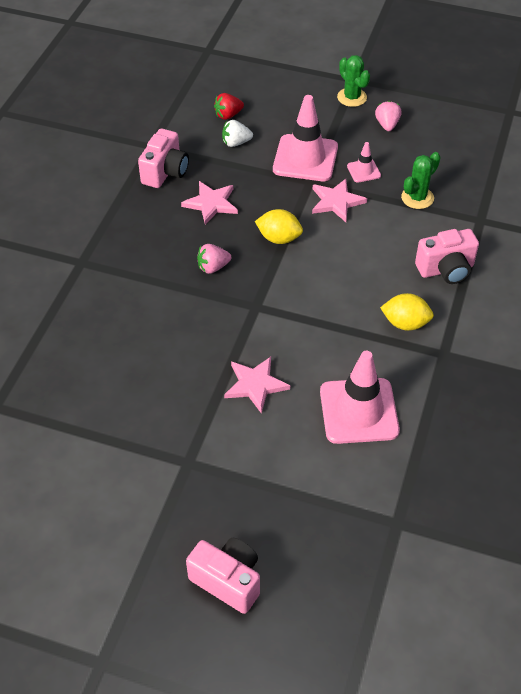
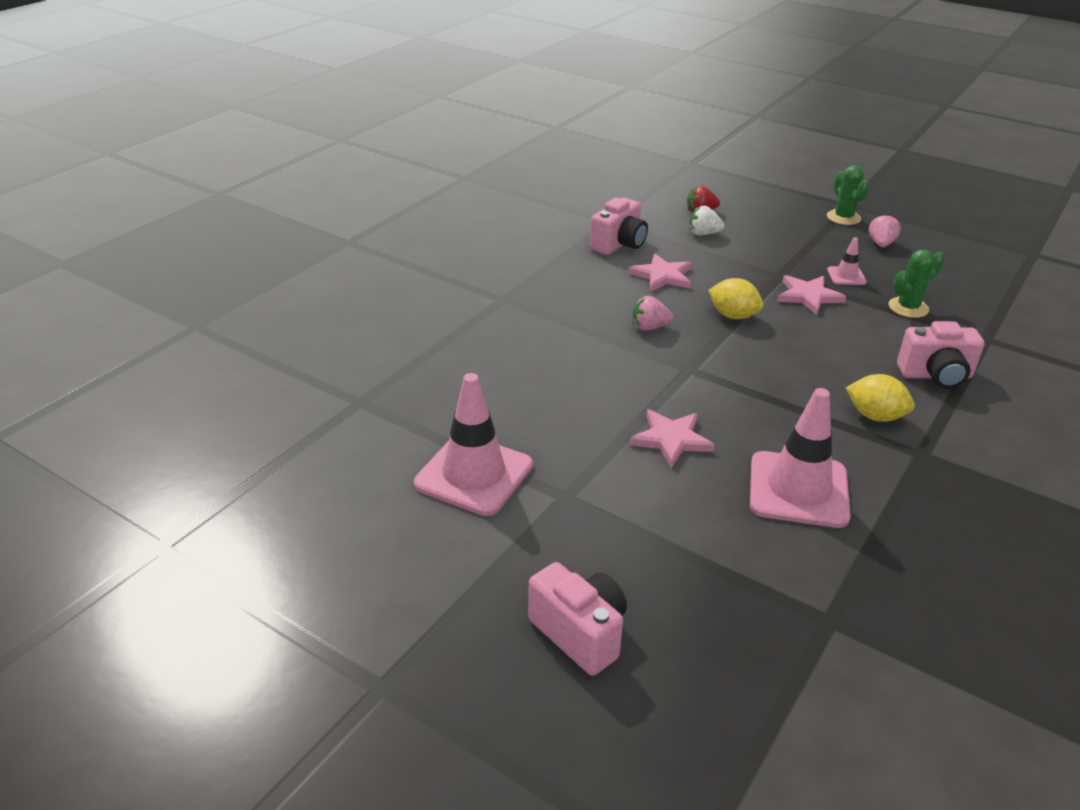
camera: 15 degrees right, 15 degrees down
pink traffic cone [273,95,338,181] -> pink traffic cone moved to [414,373,533,516]

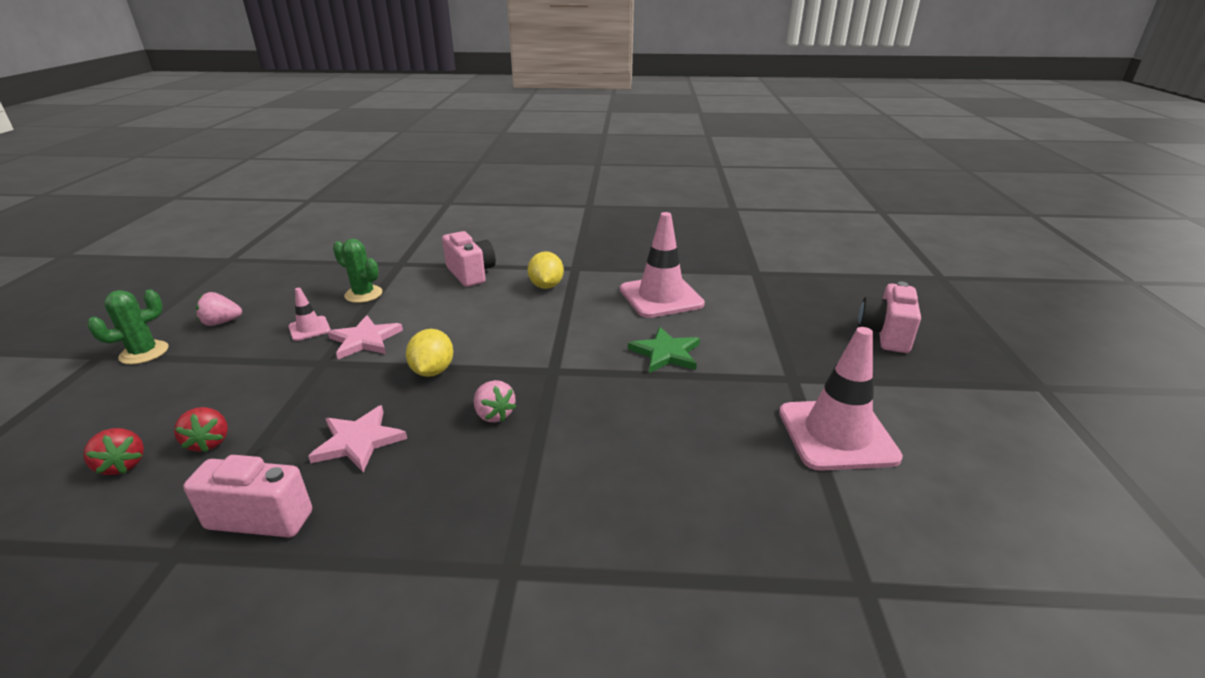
camera: 120 degrees left, 5 degrees down
pink star [629,409,715,468] -> green star [628,327,700,373]
white strawberry [690,206,724,235] -> red strawberry [174,407,228,452]

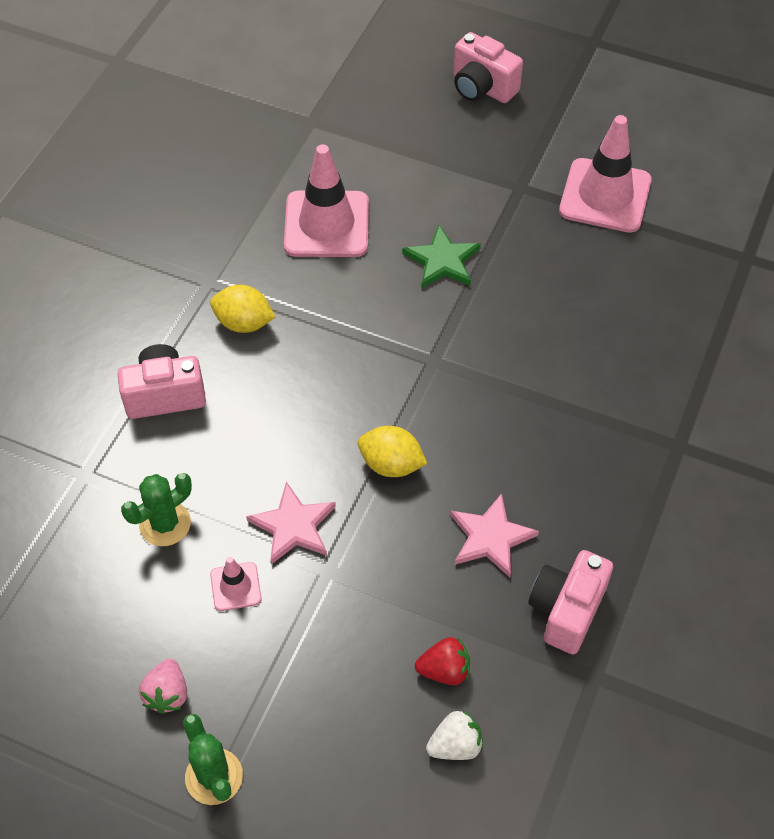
camera: 70 degrees left, 25 degrees up
red strawberry [83,428,144,475] -> white strawberry [426,710,483,760]
pink strawberry [474,380,516,422] -> none

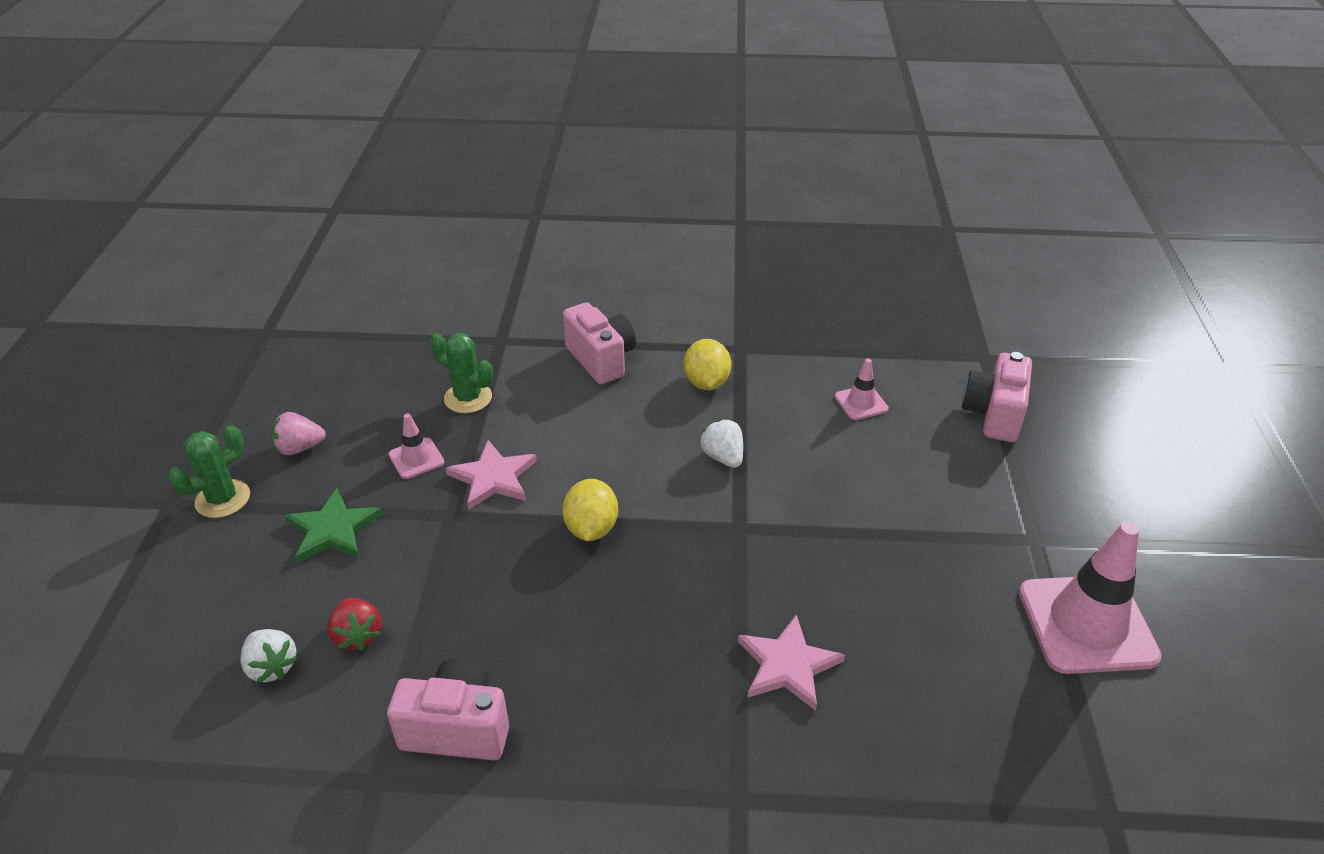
camera: 70 degrees right, 15 degrees down
pink traffic cone [284,144,369,257] -> pink traffic cone [835,359,889,420], size x0.47
green star [402,225,481,289] -> green star moved to [285,488,383,563]
pink star [450,493,539,577] -> pink star moved to [738,614,845,711]
pink camera [453,32,523,103] -> pink camera moved to [962,352,1032,442]
none -> white strawberry [700,419,743,468]

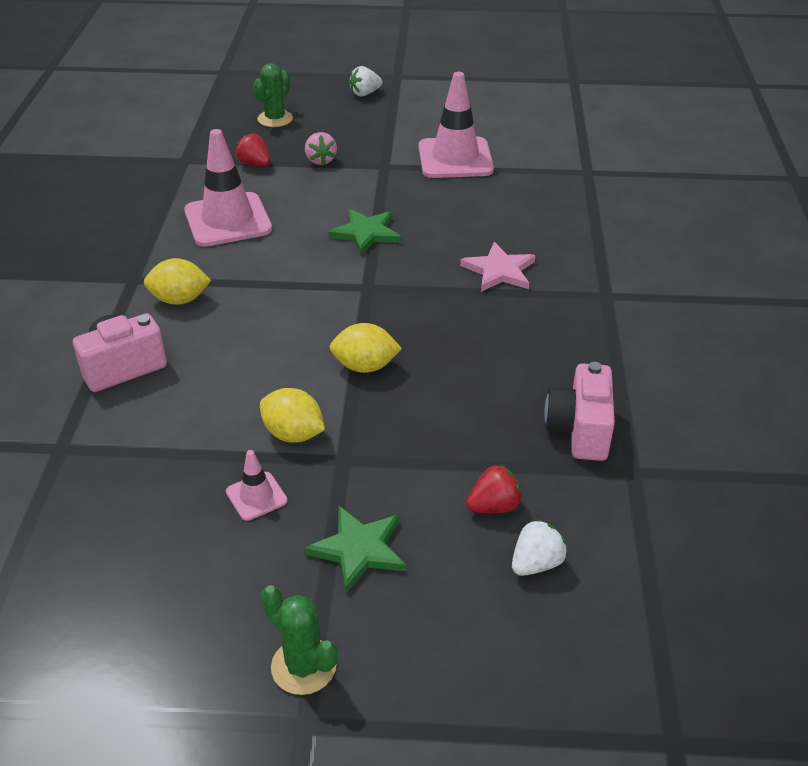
camera: 90 degrees left, 0 degrees up
pink strawberry [271,412,326,455] -> pink strawberry moved to [305,132,337,165]
green cactus [430,333,493,413] -> green cactus moved to [253,63,293,127]
pink star [445,440,537,510] -> yellow lemon [260,388,325,442]
white strawberry [700,419,743,468] -> white strawberry moved to [349,66,382,97]
pink traffic cone [835,359,889,420] -> pink traffic cone [184,129,272,247], size x2.11
pink camera [962,352,1032,442] -> red strawberry [236,134,271,167]
none -> green star [328,209,401,255]

